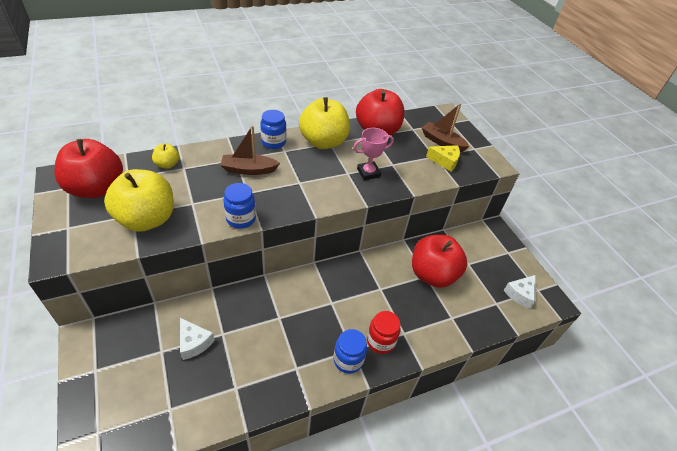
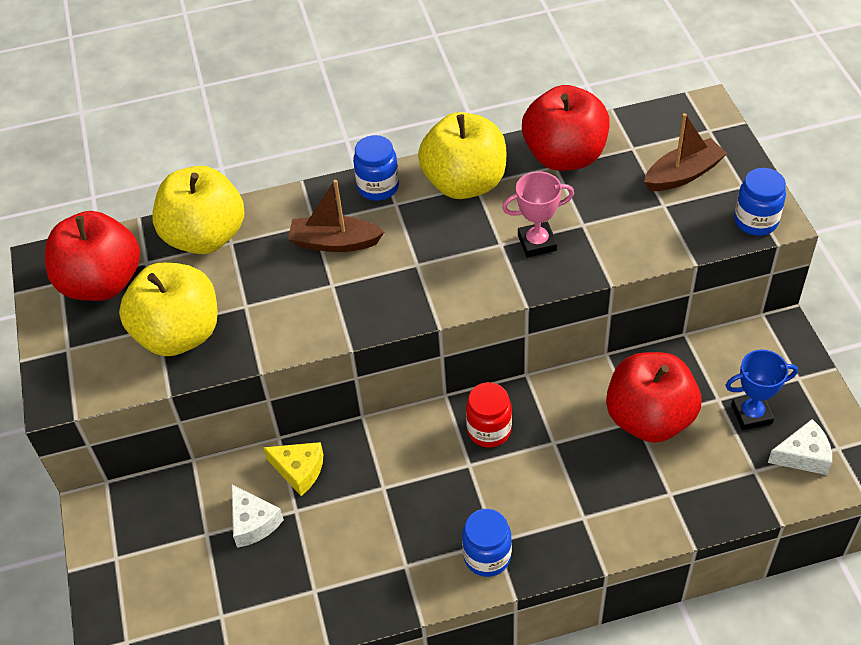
camera: 15 degrees right, 5 degrees up
yellow apple [152,144,179,169] -> yellow apple [152,166,244,254], size x2.16
blue jar [223,183,256,229] -> blue jar moved to [734,168,786,236]
red jar [367,311,400,354] -> red jar moved to [466,382,512,448]
brown boat [422,103,469,152] -> brown boat turned 105 degrees clockwise [644,113,727,191]
yellow cheese [426,145,460,172] -> yellow cheese moved to [263,442,324,496]
white cheese [504,275,536,309] -> white cheese turned 150 degrees counterclockwise [768,419,832,475]
none -> blue trophy [725,349,798,430]

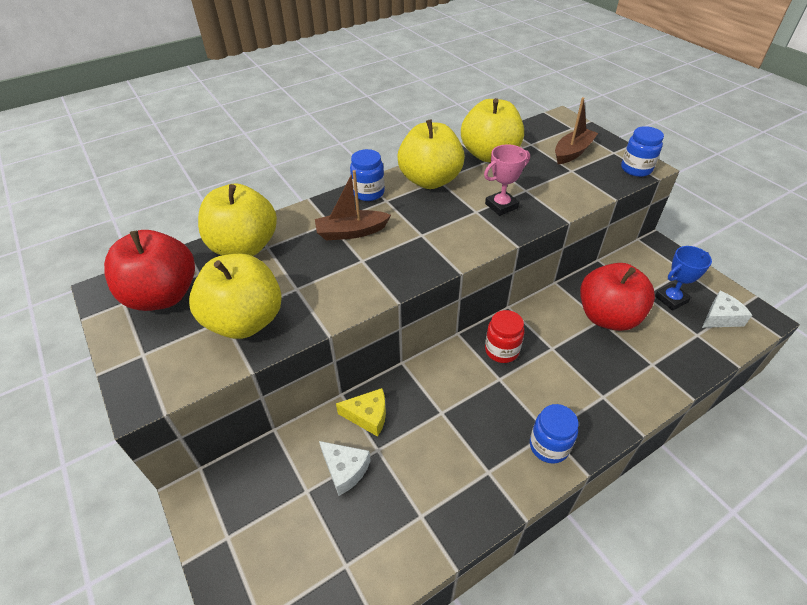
camera: 20 degrees left, 5 degrees down
red apple [522,85,610,171] -> yellow apple [461,98,524,162]

